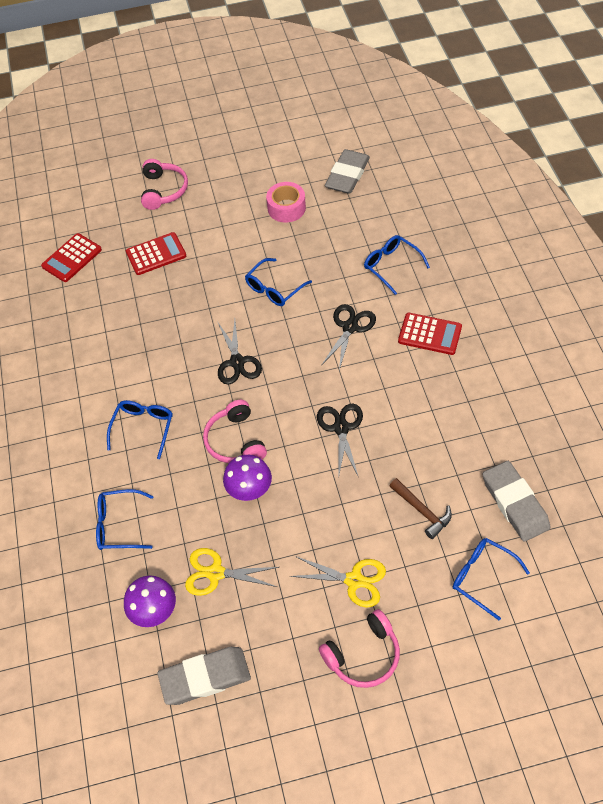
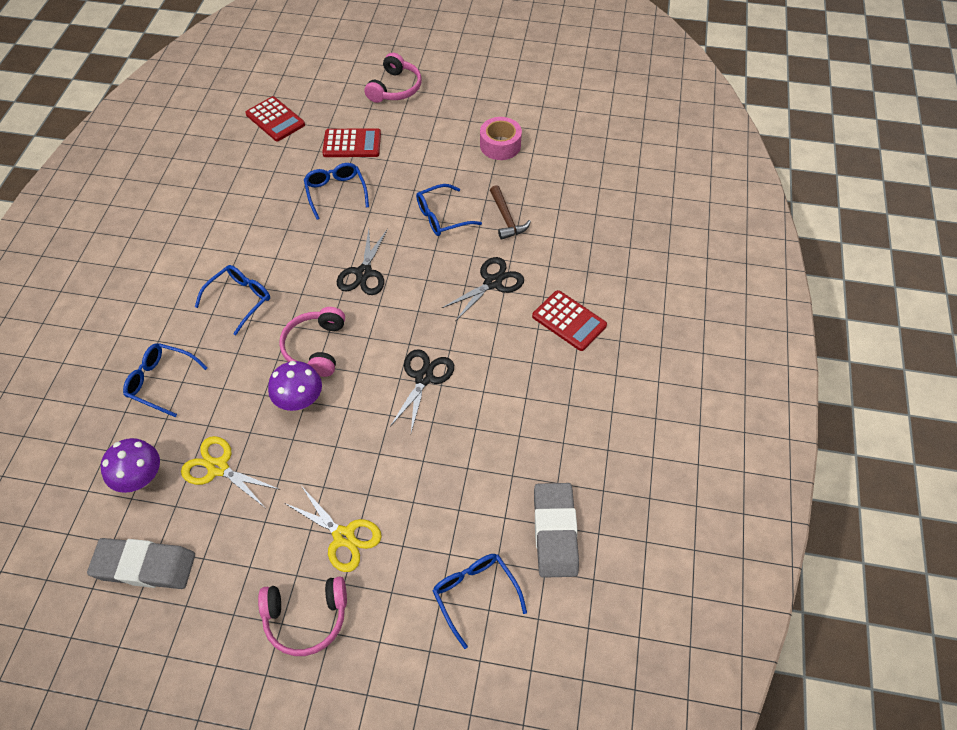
camera: 20 degrees right, 0 degrees up
red calculator [41,233,102,282] -> red calculator turned 105 degrees counterclockwise [245,96,305,141]
grey eraser [325,149,370,194] -> none
blue glasses [364,235,430,295] -> blue glasses moved to [304,163,369,220]
brown hammer [390,478,452,539] -> brown hammer moved to [490,185,531,240]

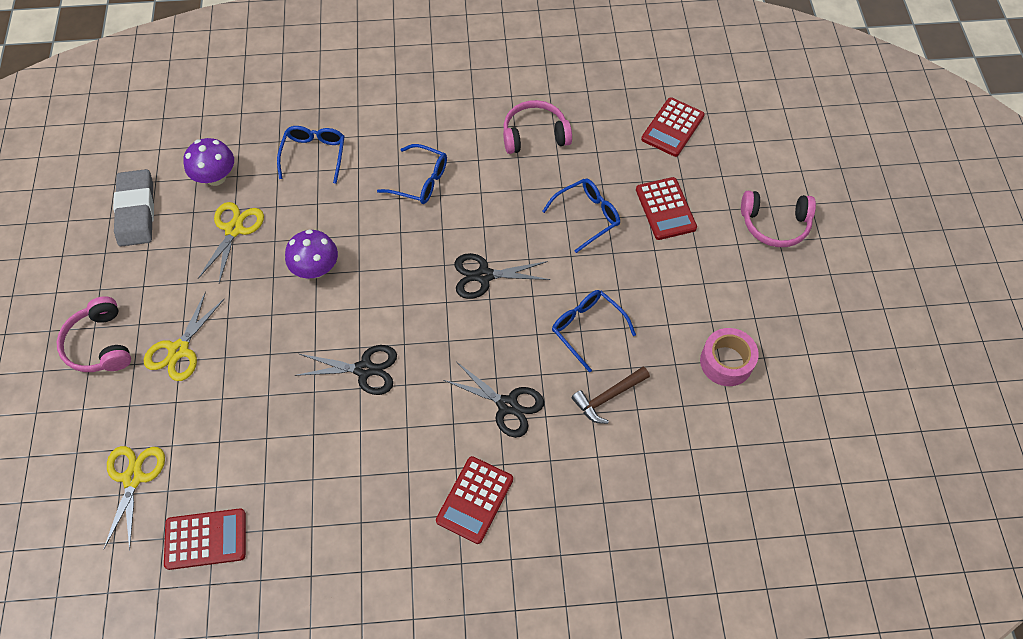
camera: 75 degrees right, 5 degrees up
pink headphones [279,307,345,377] -> pink headphones moved to [503,100,572,154]
blue glasses [433,554,527,649] -> yellow scissors [103,446,165,551]
grey eraser [534,483,579,578] -> red calculator [164,508,246,570]

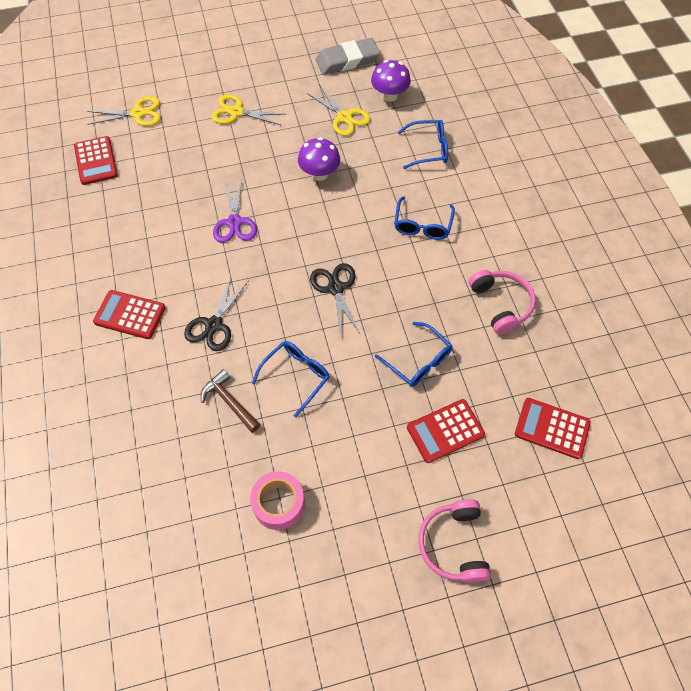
camera: 80 degrees right, 0 degrees up
pink headphones [57,296,131,372] -> none
yellow scissors [198,202,264,283] -> yellow scissors turned 45 degrees clockwise [307,86,370,136]
black scissors [295,345,397,395] -> purple scissors [213,179,257,243]

